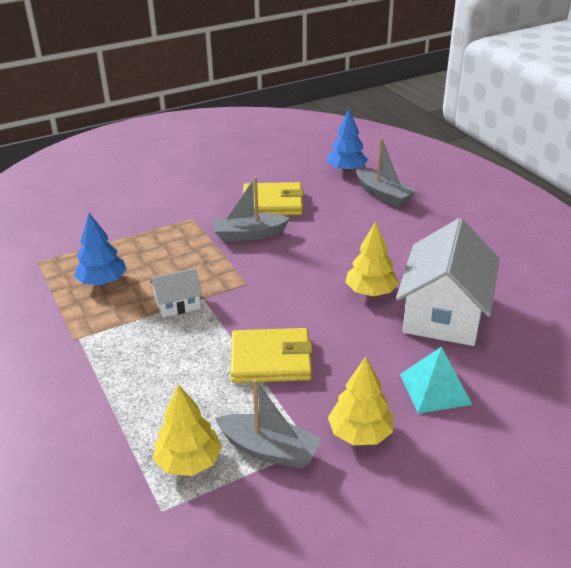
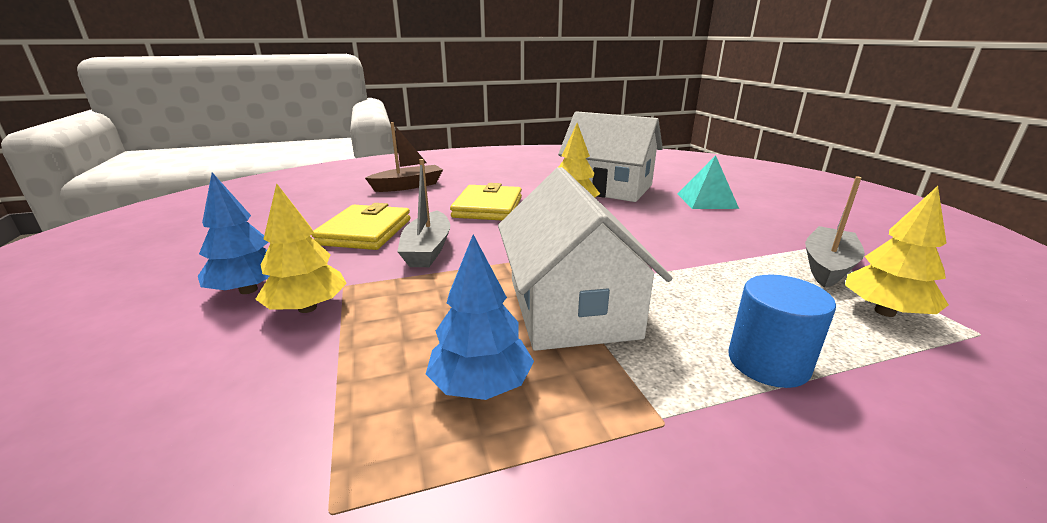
camera: 80 degrees left, 10 degrees down
white house [150,268,203,318] -> white house [498,167,672,351], size x2.13
yellow wallet [231,328,313,383] -> yellow wallet moved to [450,183,522,220]
blue tree [327,110,368,172] -> blue tree moved to [198,172,269,294]
yellow tree [328,357,394,445] -> yellow tree moved to [255,183,347,313]
grey boat [356,137,416,207] -> brown boat [365,122,443,192]
none -> blue cylinder [728,274,836,388]

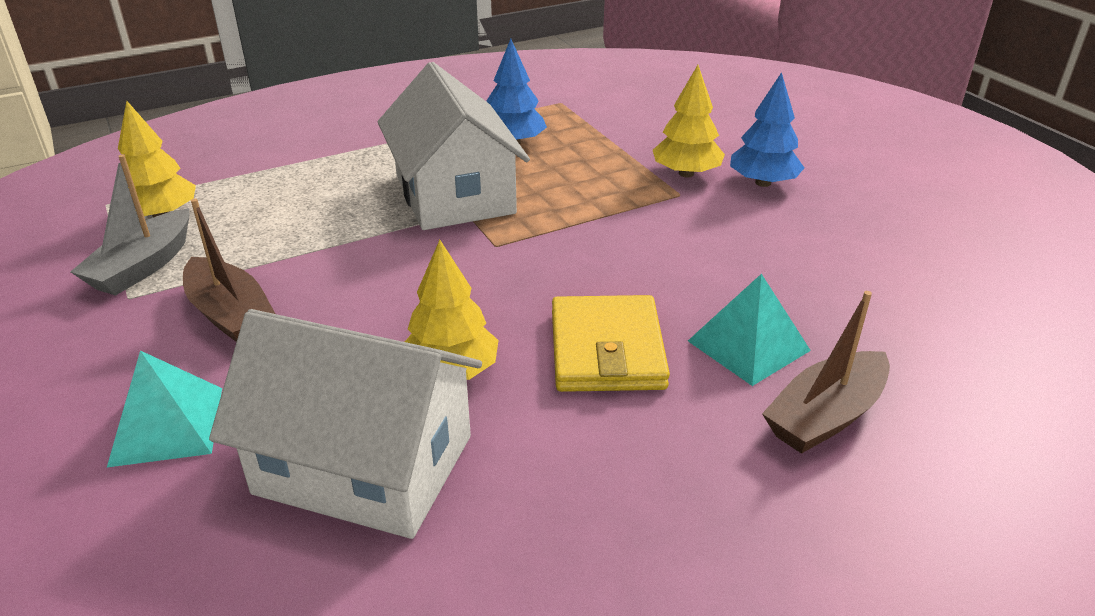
camera: 170 degrees right, 10 degrees up
yellow wallet [311,203,410,250] -> none
grey boat [397,159,450,267] -> none
blue cylinder [728,274,836,388] -> none
none -> brown boat [183,198,275,342]
none -> turquoise pyramid [688,274,811,386]

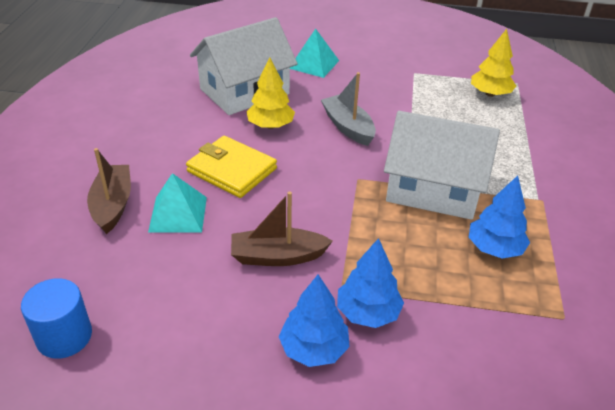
camera: 125 degrees right, 5 degrees up
grey boat [70,154,190,296] -> grey boat moved to [321,72,376,146]
brown boat [183,198,275,342] -> brown boat moved to [231,191,333,266]
yellow tree [653,65,725,177] -> blue tree [337,238,404,328]
none -> blue cylinder [21,278,92,359]

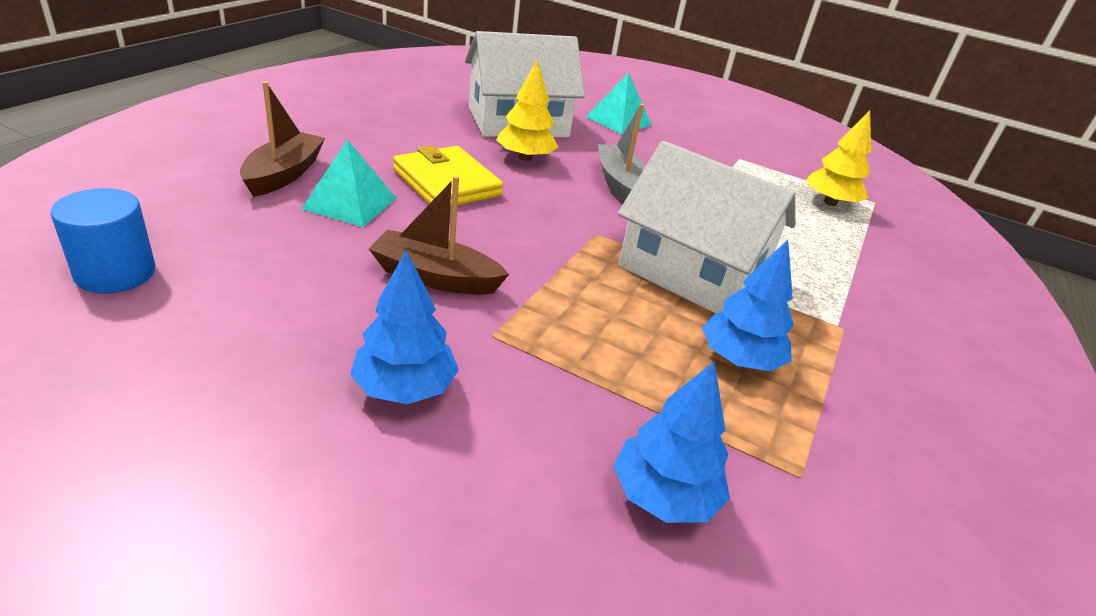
camera: 15 degrees right, 5 degrees down
blue tree [337,238,404,328] -> blue tree moved to [614,362,730,523]

